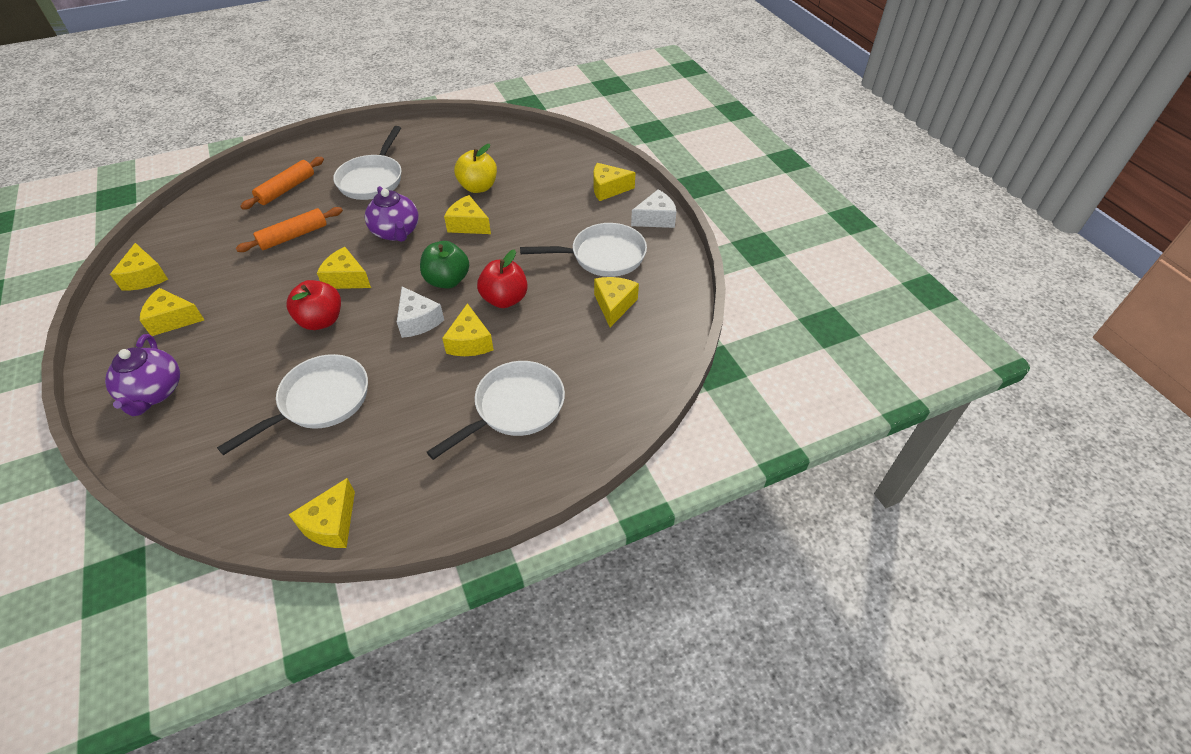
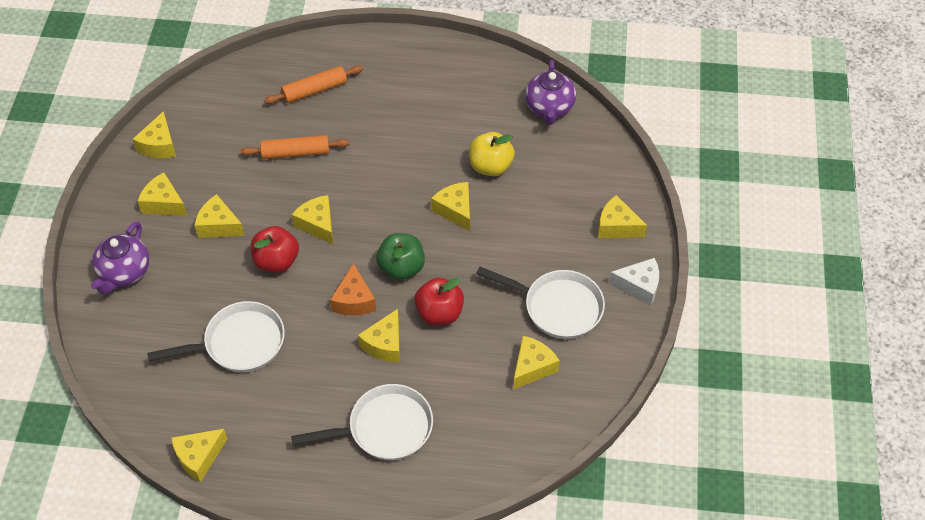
camera: 30 degrees right, 5 degrees up
white pan [333,126,402,200] -> none
purple teapot [365,186,419,242] -> purple teapot moved to [525,60,576,125]
white cheese [397,286,444,338] -> orange cheese [330,263,376,315]
none -> yellow cheese [194,194,245,238]

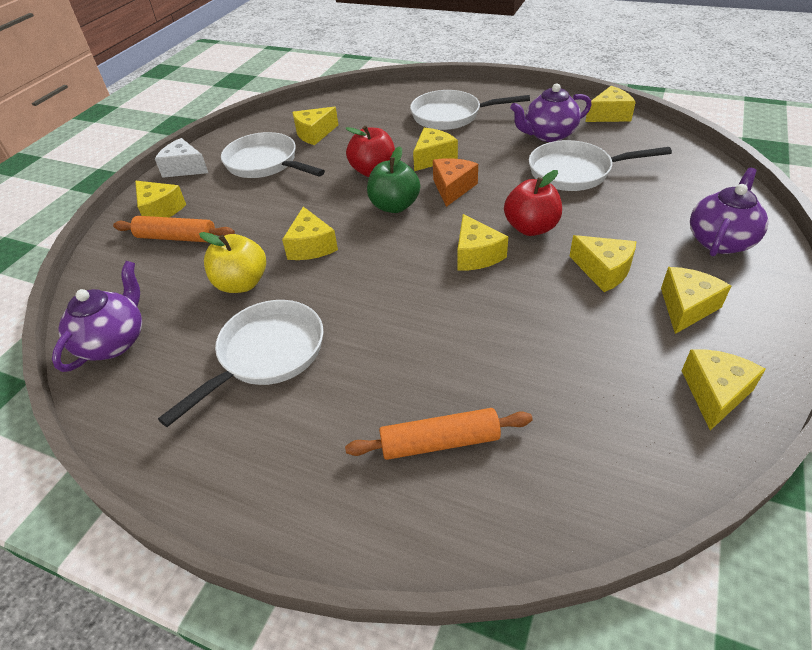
camera: 160 degrees left, 10 degrees down
yellow cheese [138,172,187,216] -> yellow cheese turned 105 degrees counterclockwise [661,267,731,334]
orange rolling pin [240,135,349,159] -> orange rolling pin moved to [113,216,235,242]
none -> white pan [158,300,323,427]
none -> purple teapot [510,83,592,142]

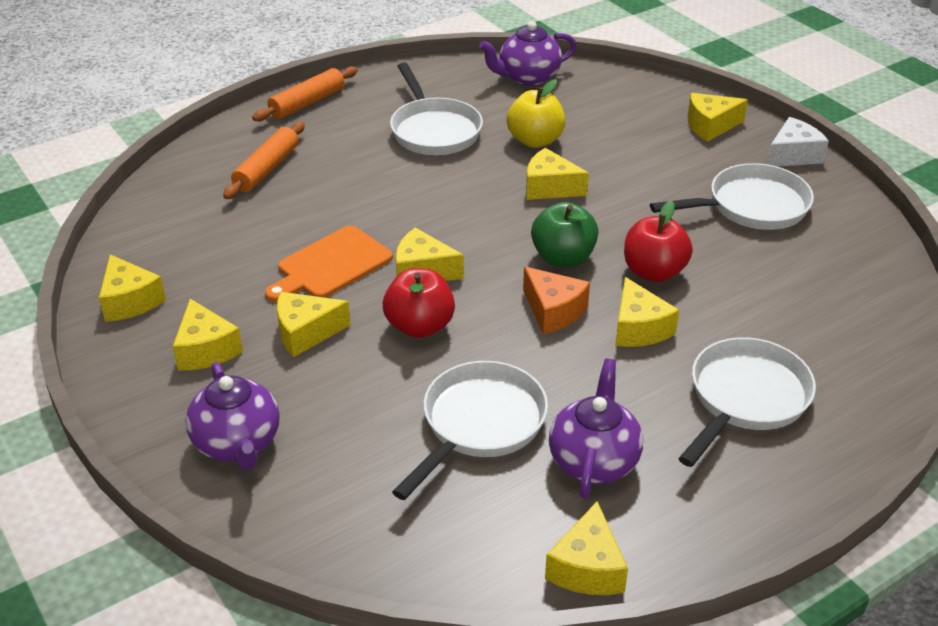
camera: 120 degrees right, 5 degrees down
purple teapot [52,261,142,372] -> purple teapot turned 105 degrees clockwise [479,21,577,86]
orange rolling pin [113,216,235,242] -> orange rolling pin moved to [252,67,358,122]
yellow cheese [292,107,338,145] -> none
none -> orange cutting board [265,226,393,302]

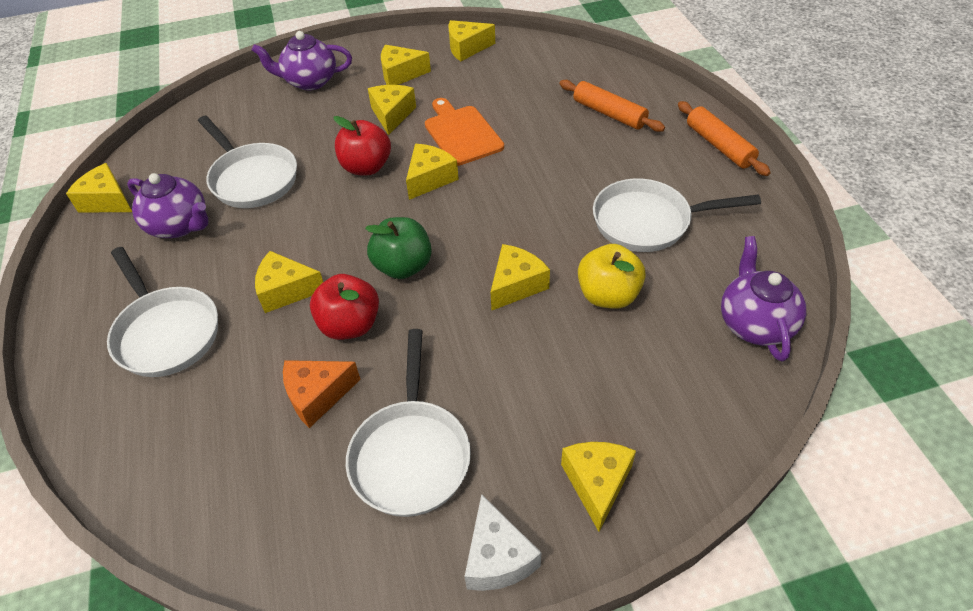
camera: 110 degrees right, 10 degrees up
orange cheese [523,267,590,334] -> orange cheese moved to [283,360,361,428]

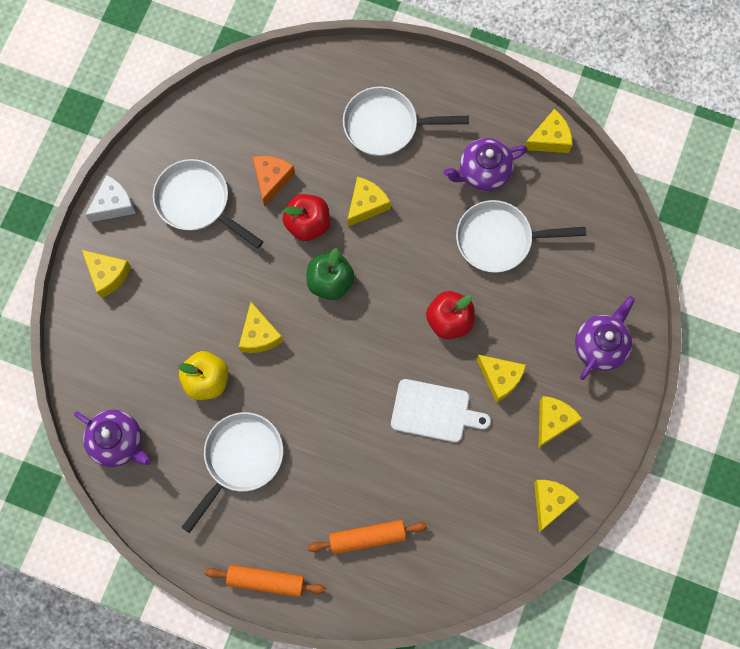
camera: 125 degrees right, 25 degrees up
yellow cheese [406,144,459,200] -> none
orange cutting board [425,98,504,166] -> white cutting board [391,379,491,443]
white cheese [464,494,541,591] -> white cheese turned 120 degrees clockwise [85,175,136,222]

